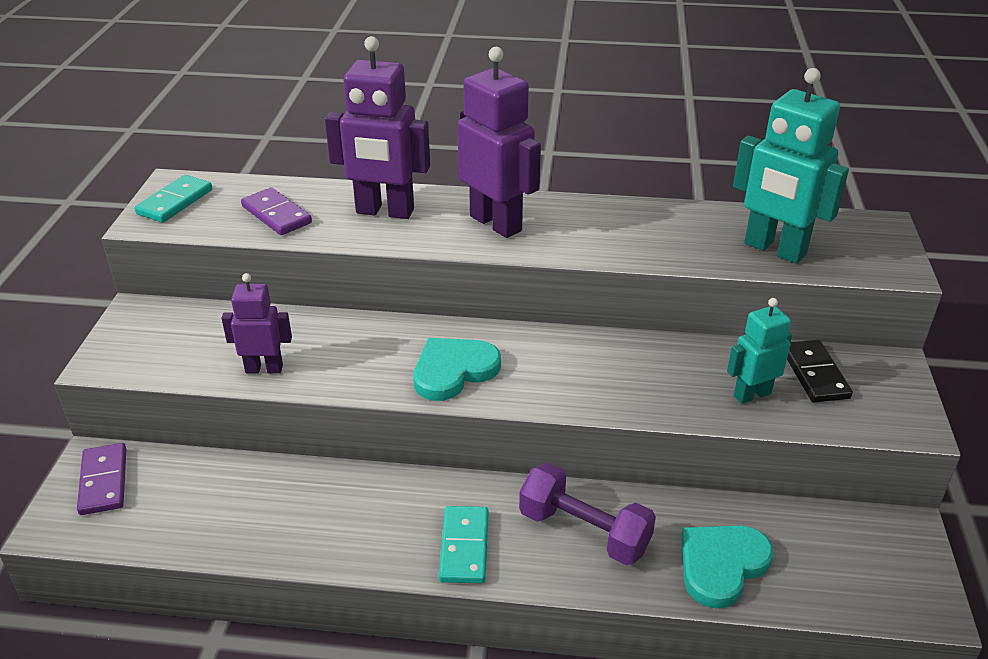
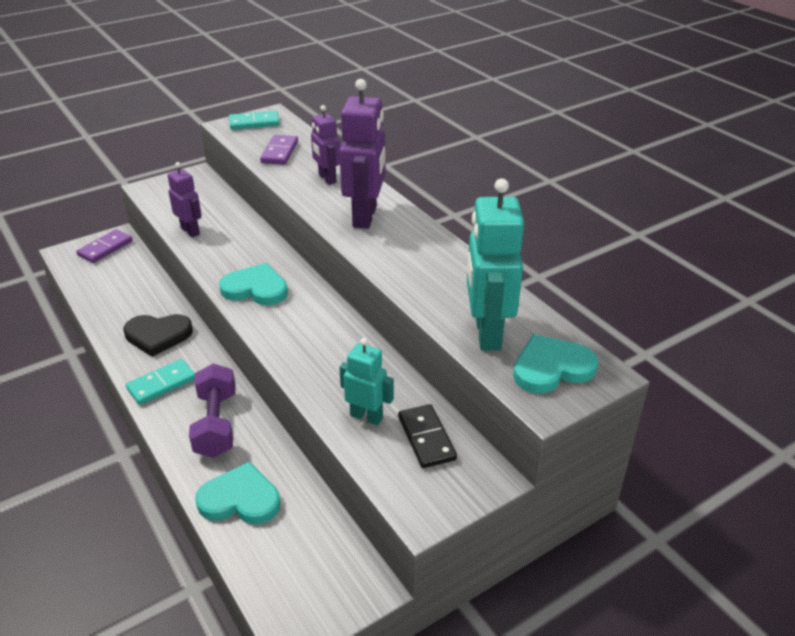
camera: 50 degrees right, 0 degrees up
purple robot [325,36,430,219] -> purple robot [311,105,340,185], size x0.59
black domino [787,340,853,402] -> black domino turned 60 degrees counterclockwise [398,404,457,468]
none -> black heart [124,314,193,357]
none -> turquoise heart [513,334,598,394]

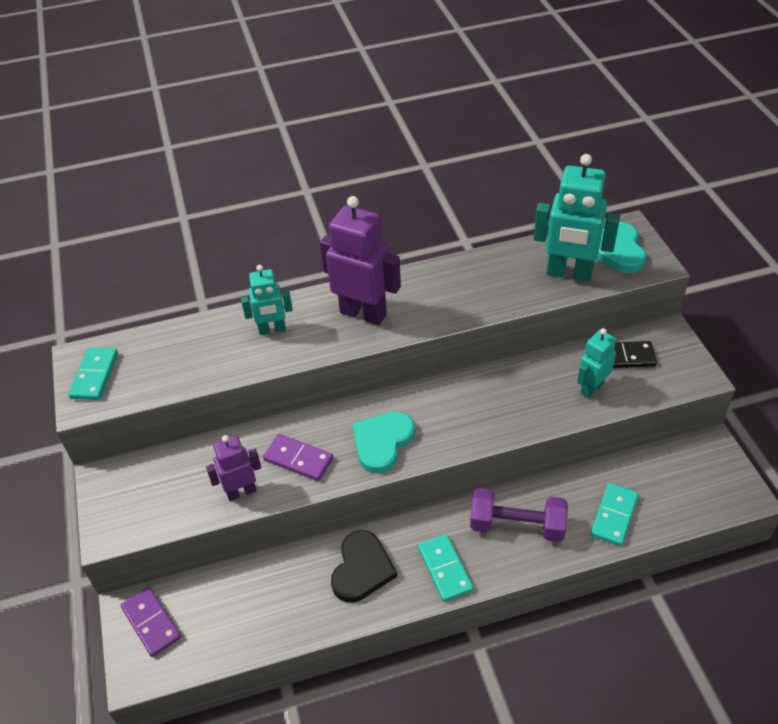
camera: 70 degrees left, 10 degrees up
turquoise heart [195,462,280,524] -> turquoise domino [591,483,638,546]
purple domino [260,135,298,165] -> purple domino moved to [263,434,333,481]
purple robot [311,105,340,185] -> turquoise robot [241,265,293,335]

